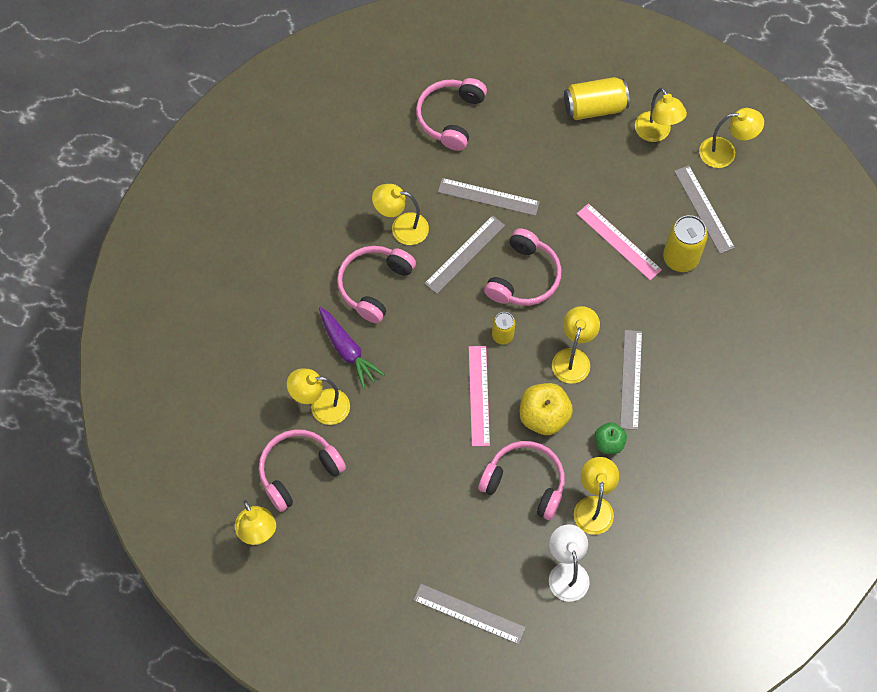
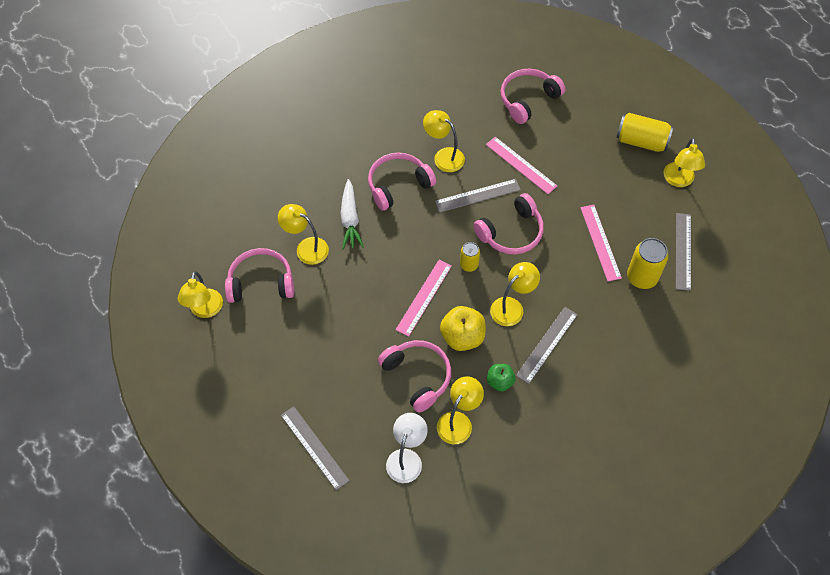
camera: 30 degrees right, 5 degrees down
purple carrot [319,307,385,389] -> white carrot [341,179,364,249]
grey ruler [438,178,540,216] -> pink ruler [486,137,557,194]
yellow lamp [699,108,764,168] -> none

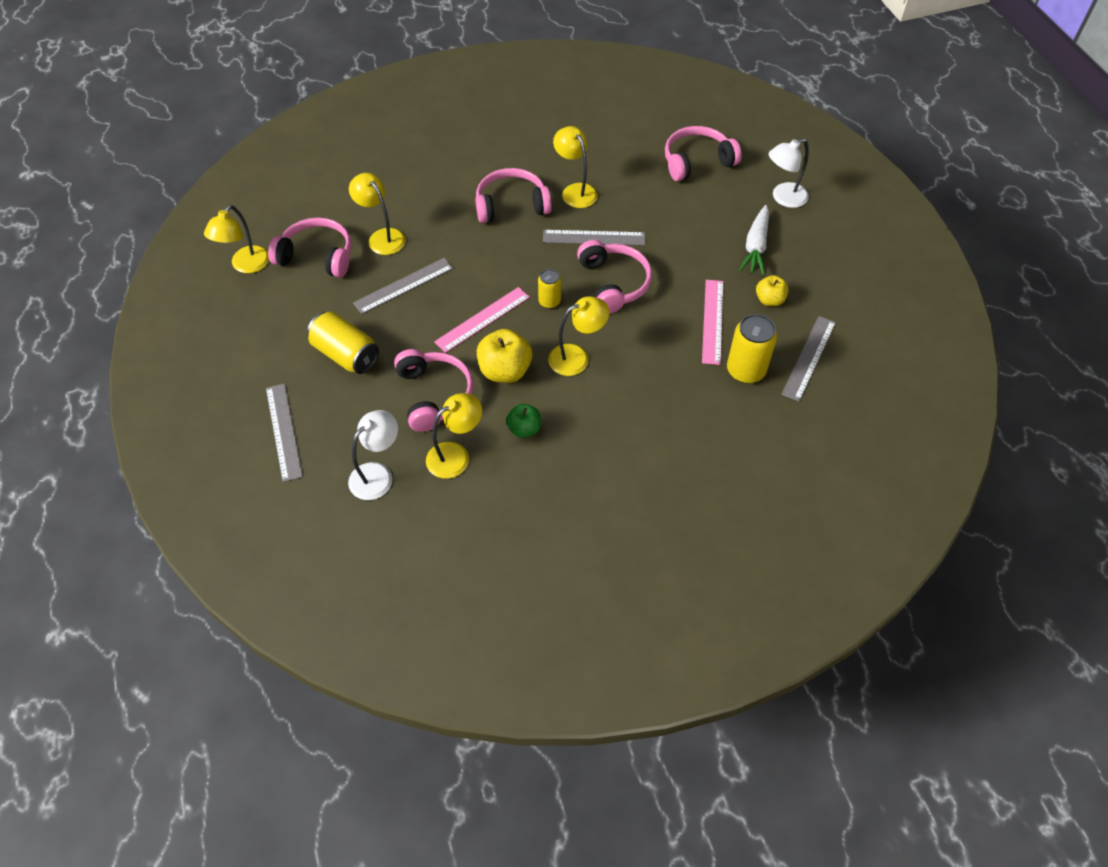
camera: 20 degrees right, 5 degrees down
white carrot [341,179,364,249] -> white carrot moved to [739,205,769,276]
pink headphones [473,193,544,254] -> pink headphones turned 90 degrees counterclockwise [577,240,652,314]
pink ruler [486,137,557,194] -> none
grey ruler [516,307,578,384] -> grey ruler moved to [353,258,453,314]
yellow can [616,113,673,152] -> yellow can moved to [307,312,379,374]
yellow lamp [664,138,705,187] -> none
none -> yellow apple [756,275,789,306]
none -> white lamp [769,139,809,208]

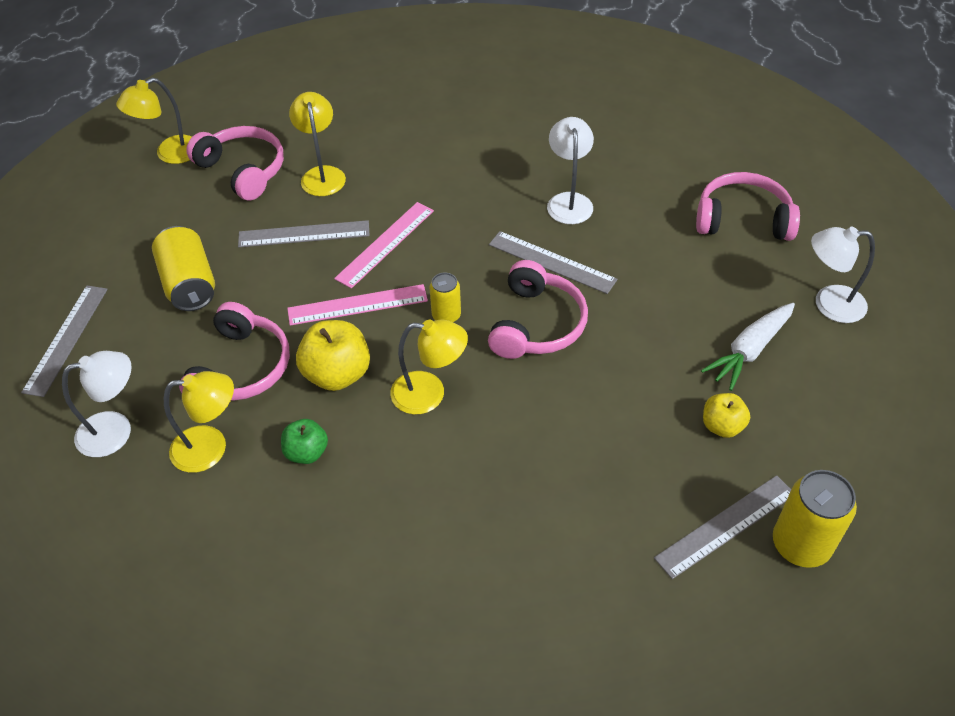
camera: 30 degrees right, 5 degrees down
pink headphones [475,168,552,223] -> none
yellow lamp [553,126,598,208] -> white lamp [547,117,594,224]
pink ruler [702,280,723,365] -> pink ruler moved to [334,202,434,289]
yellow can [727,314,777,384] -> yellow can moved to [773,470,857,568]

